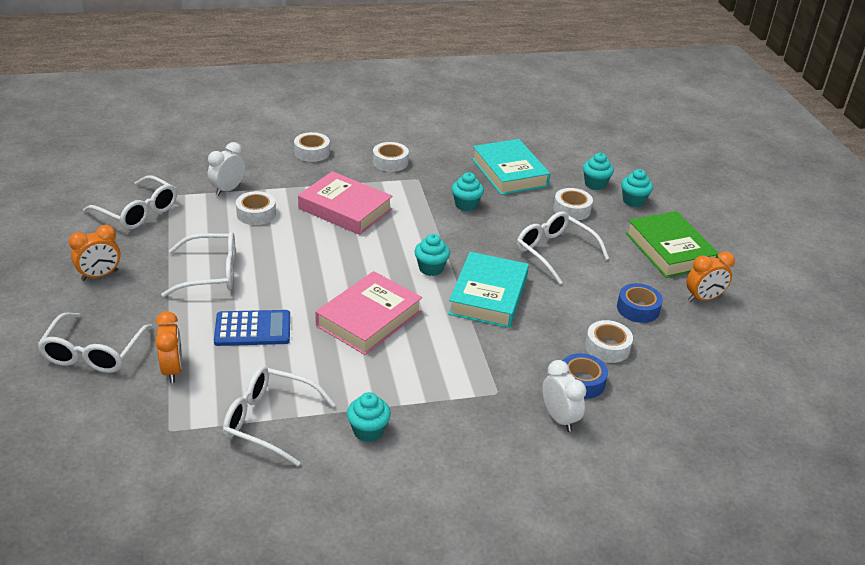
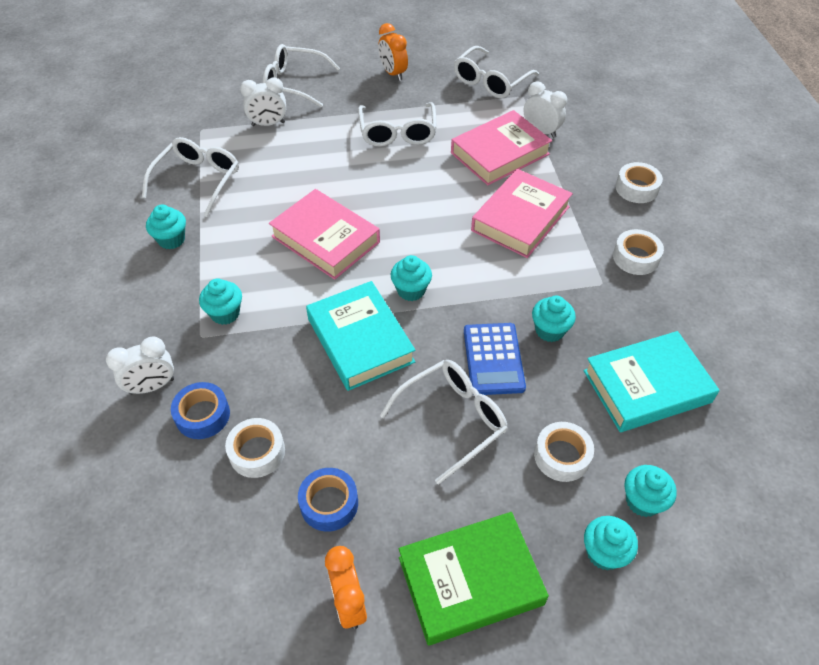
camera: 95 degrees right, 15 degrees up
orange clock [155,311,182,383] -> white clock [240,77,286,126]
blue calculator [214,310,290,346] -> blue calculator moved to [464,323,526,395]
white tape [236,191,276,225] -> pink book [451,110,552,185]
turquoise book [448,252,529,328] -> turquoise book turned 45 degrees clockwise [306,281,415,391]
none -> turquoise cupcake [199,279,242,325]

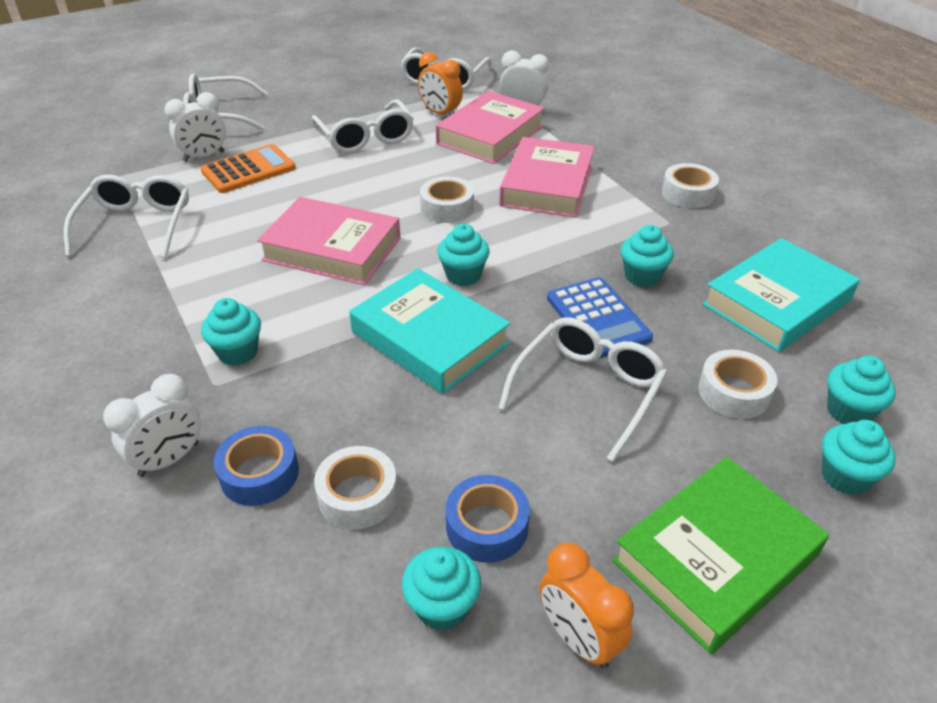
camera: 20 degrees left, 10 degrees down
turquoise cupcake [146,205,186,249] -> turquoise cupcake moved to [402,547,481,631]
orange clock [378,23,408,81] -> orange clock moved to [418,52,463,115]
white tape [616,162,663,203] -> white tape moved to [420,176,474,223]
none -> orange calculator [201,144,296,193]

